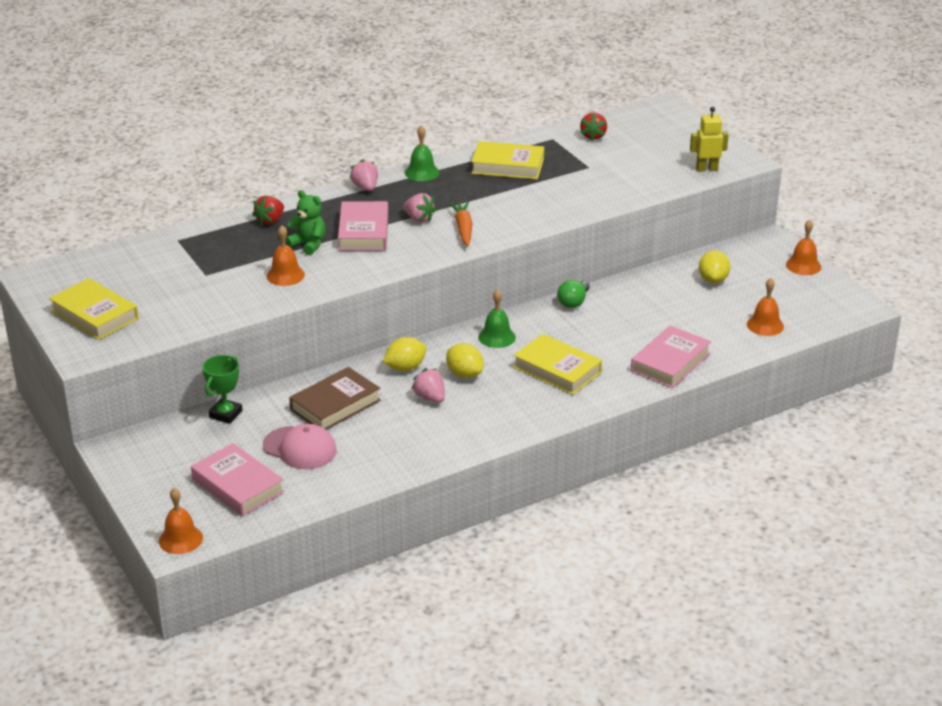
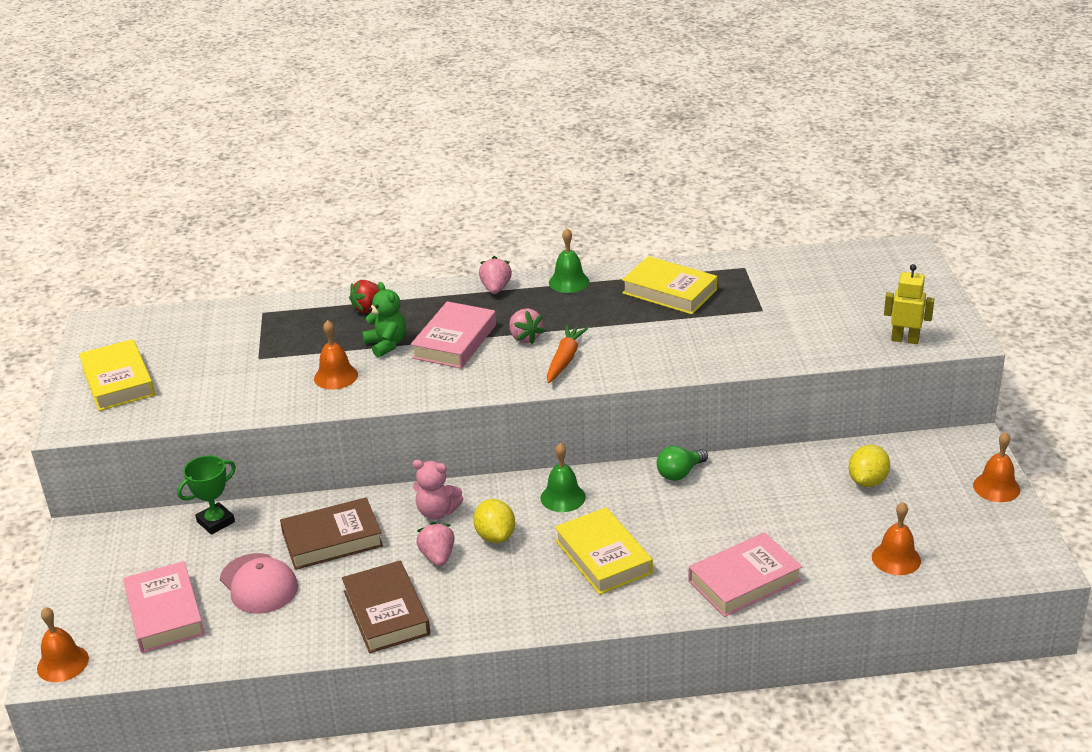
camera: 25 degrees right, 0 degrees up
yellow lemon [383,337,427,371] -> pink teddy bear [412,460,463,520]
red strawberry [580,113,607,141] -> none
none -> brown book [342,561,430,653]

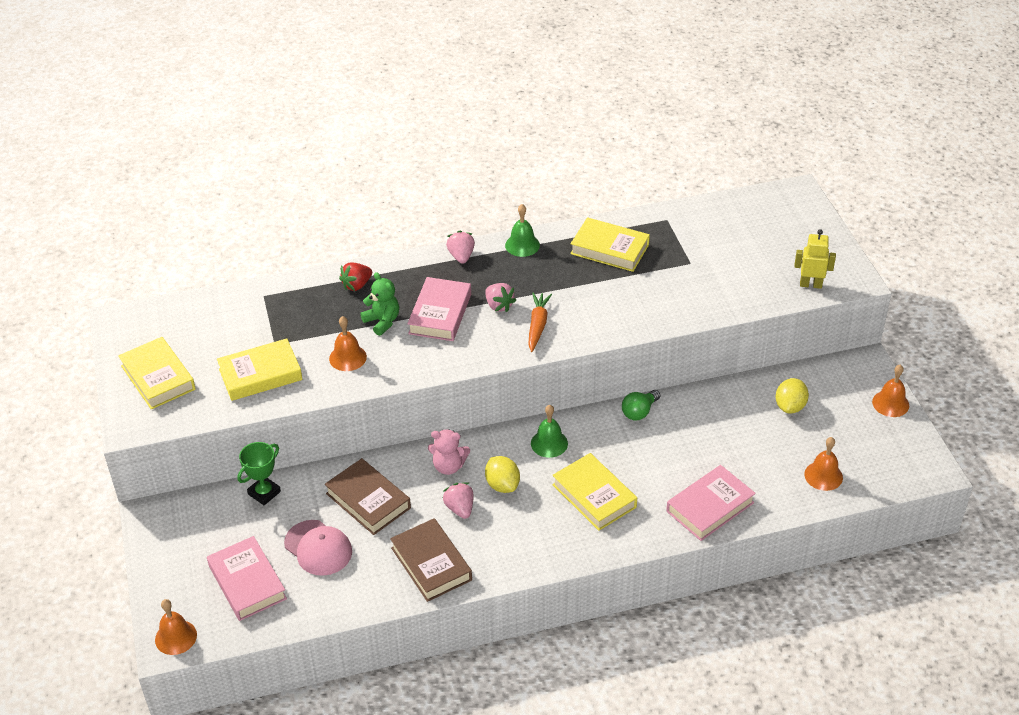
camera: 10 degrees left, 10 degrees up
brown book [280,497,383,570] -> brown book turned 75 degrees clockwise [325,458,411,535]
none -> yellow book [217,338,303,401]

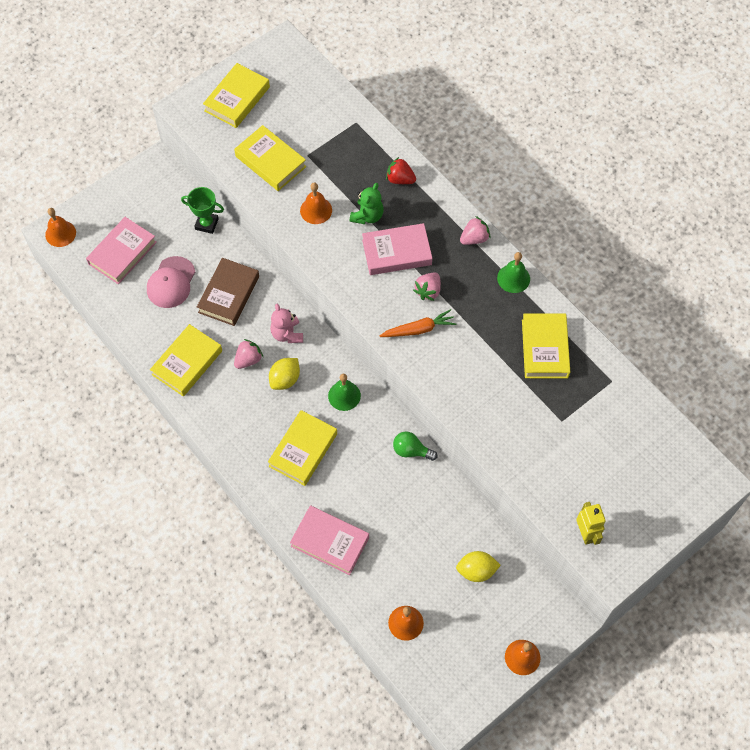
camera: 65 degrees right, 20 degrees up
brown book [390,518,472,602] -> yellow book [150,324,222,397]

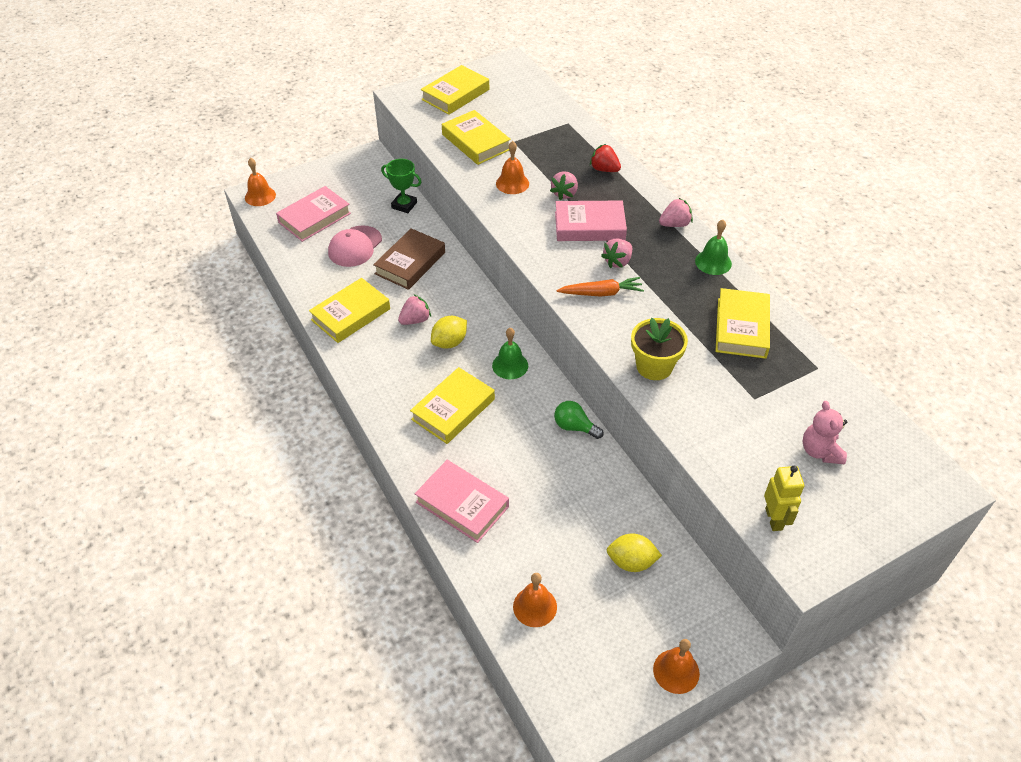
camera: 10 degrees right, 15 degrees down
pink teddy bear [270,304,303,343] -> pink teddy bear moved to [802,401,847,464]
green teddy bear [350,183,384,224] -> pink strawberry [550,171,578,201]
none -> yellow flower pot [631,318,688,380]

